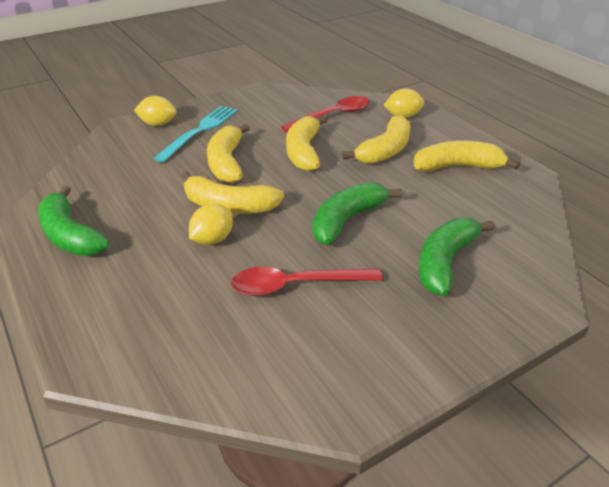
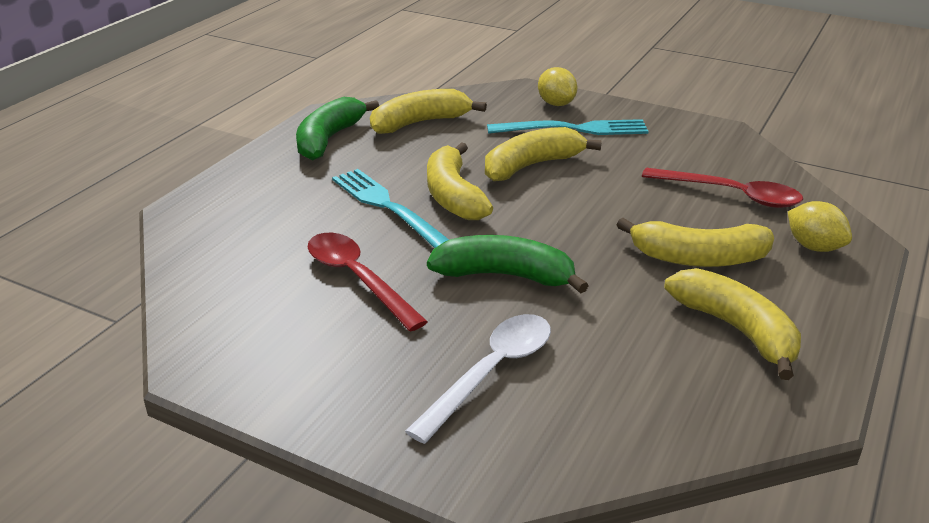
camera: 60 degrees right, 5 degrees down
yellow lemon [189,204,233,245] -> turquoise fork [332,169,449,248]
yellow banana [286,116,328,171] -> yellow banana moved to [370,89,487,134]
green banana [419,218,495,296] -> white spoon [405,314,551,444]

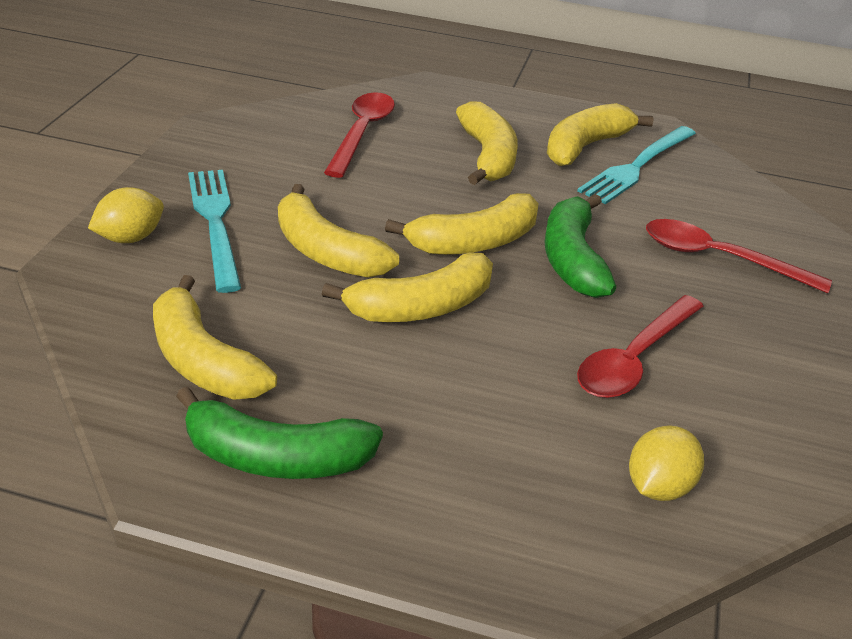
camera: 105 degrees left, 5 degrees up
turquoise fork [332,169,449,248] -> turquoise fork moved to [577,126,696,204]
white spoon [405,314,551,444] -> red spoon [646,219,832,293]
yellow lemon [788,201,852,252] -> yellow lemon moved to [629,425,704,501]
none -> yellow banana [385,193,539,255]

